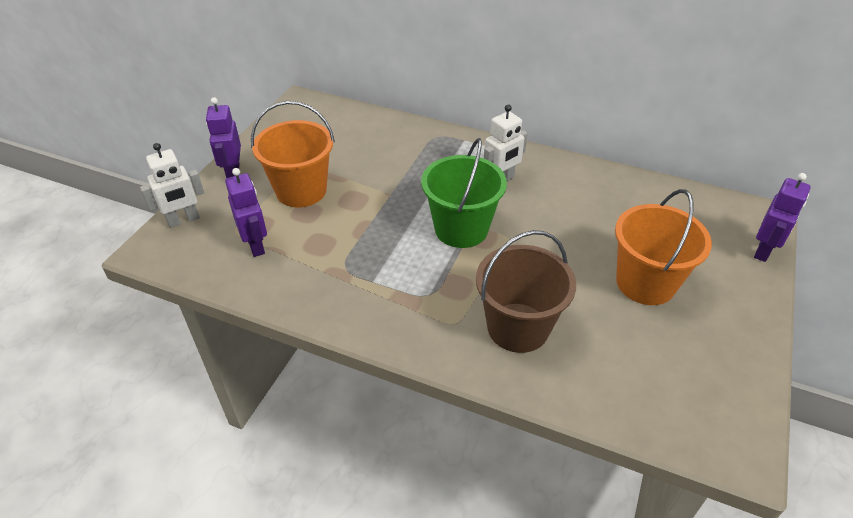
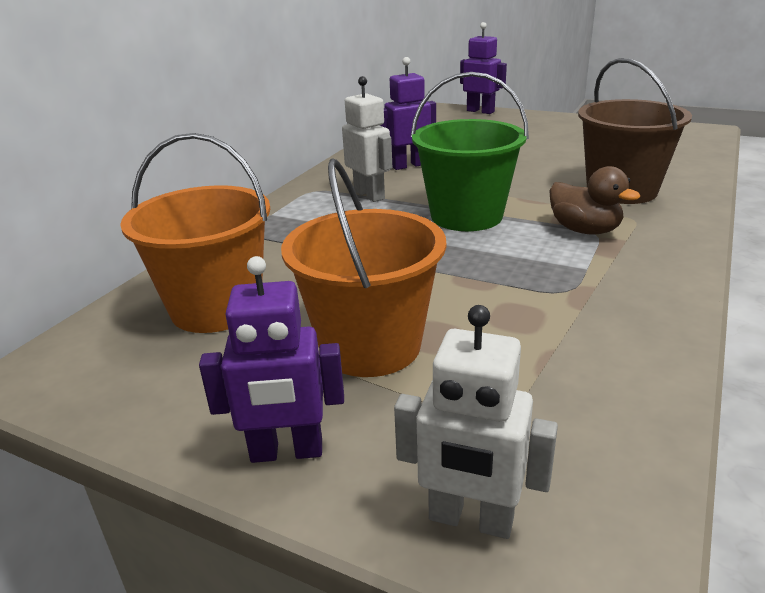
camera: 85 degrees left, 15 degrees down
white robot [140,143,204,228] -> white robot turned 135 degrees clockwise [394,305,558,539]
purple robot [225,168,267,257] -> purple robot moved to [380,57,436,170]
orange bucket [615,189,712,305] -> orange bucket moved to [120,133,270,333]
none -> brown duck [549,166,641,235]

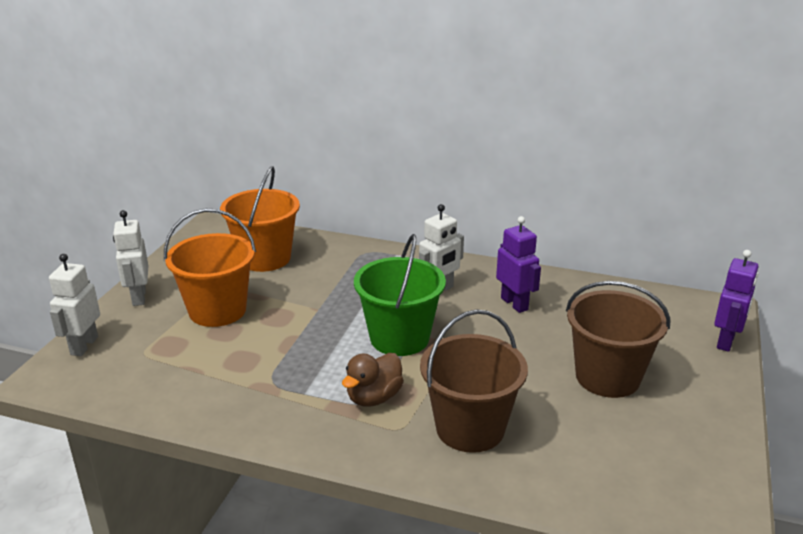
camera: 80 degrees right, 0 degrees up
purple robot [199,256,344,463] -> white robot [113,210,148,306]
none -> brown bucket [566,281,670,398]

